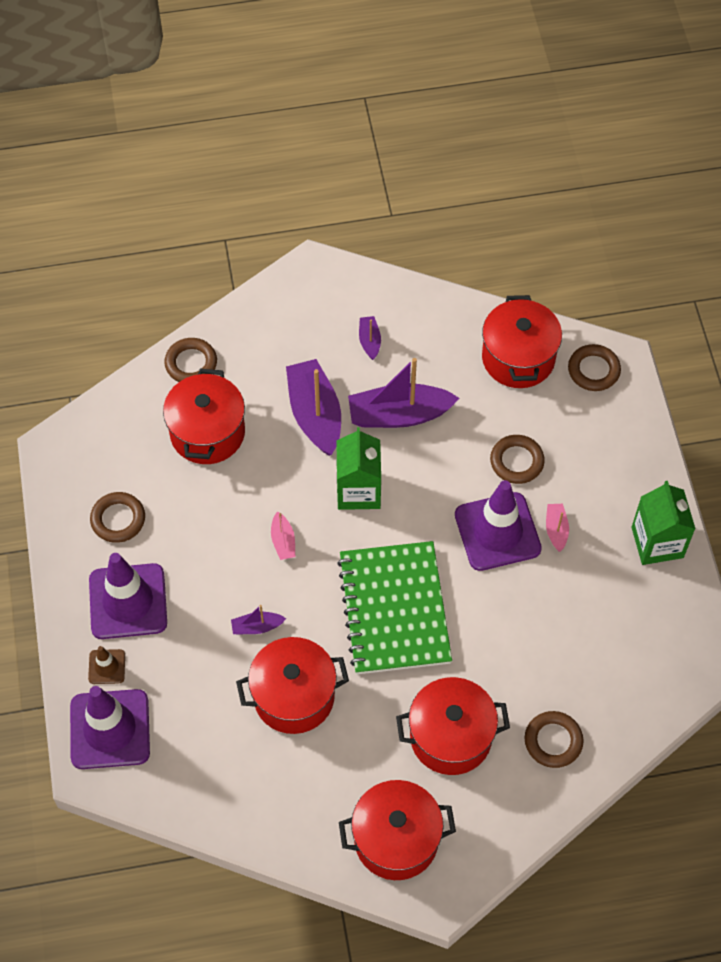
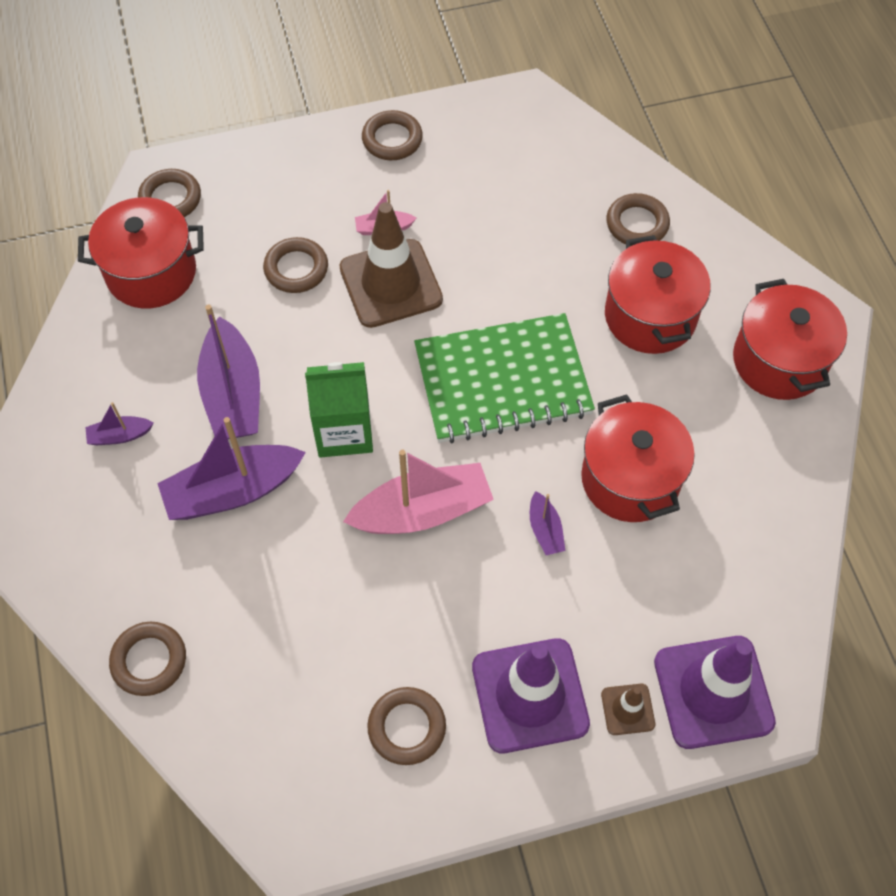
camera: 95 degrees left, 0 degrees up
red pot [163,369,245,464] -> none
pink boat [271,511,295,560] -> pink boat [343,450,494,534], size x2.13
purple traffic cone [455,480,542,571] -> brown traffic cone [339,202,443,328]
green carton [632,481,696,565] -> brown ring [362,110,423,160]

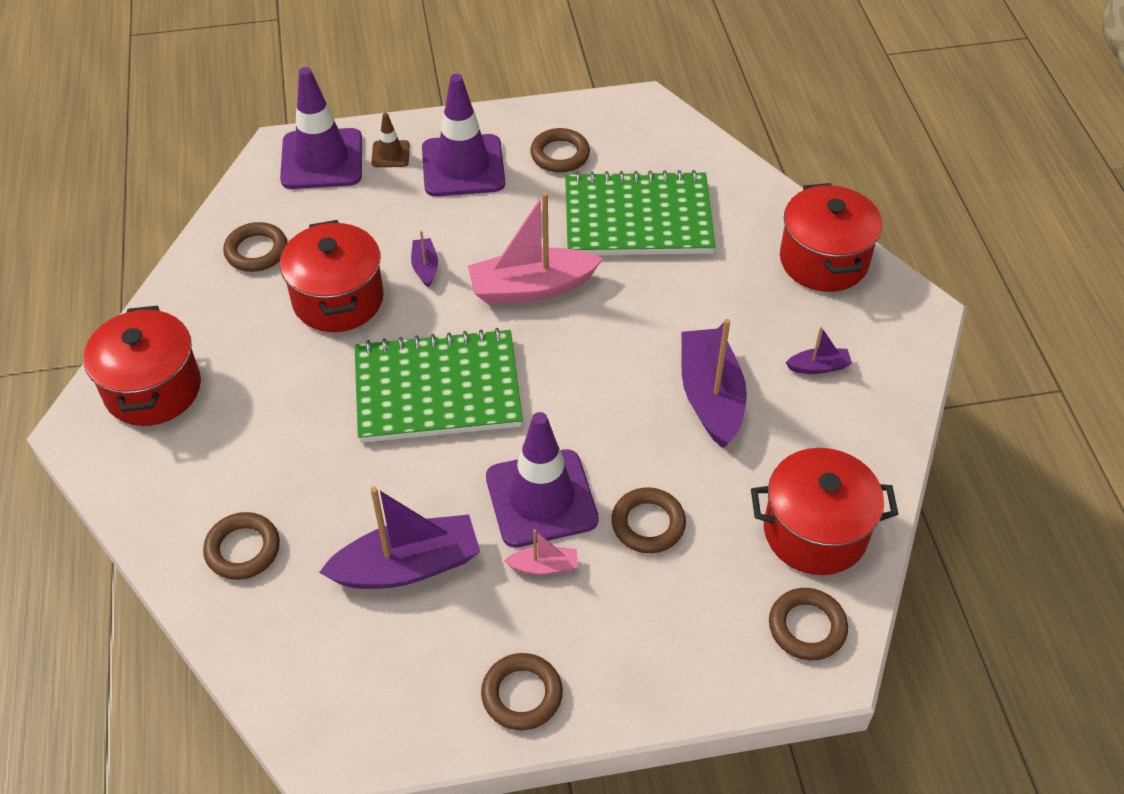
camera: 175 degrees left, 10 degrees down
brown ring [109,622,186,696] -> brown ring moved to [223,222,287,272]
purple boat [157,417,306,520] -> purple boat moved to [319,487,480,589]
green carton [305,362,373,458] -> none
brown traffic cone [339,202,443,328] -> purple traffic cone [486,412,599,548]
red pot [605,235,711,354] -> red pot moved to [780,183,882,292]
none -> green notebook [565,170,715,255]

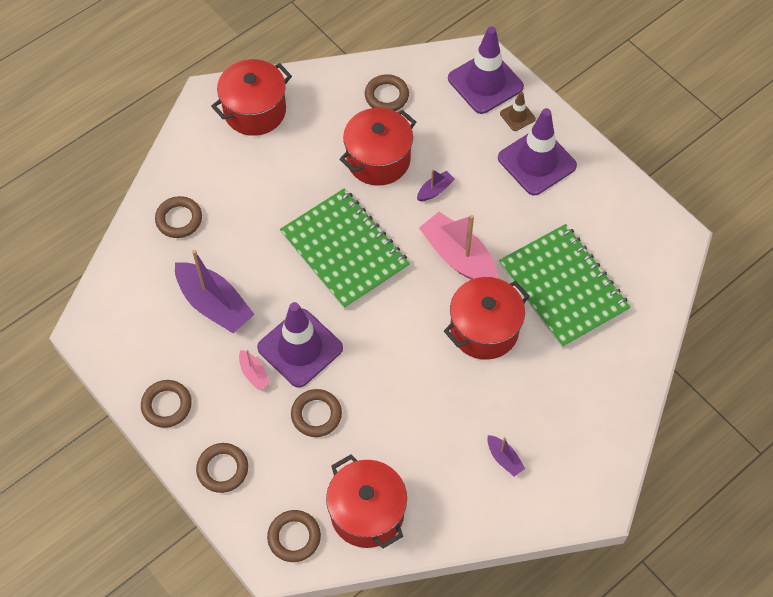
camera: 60 degrees right, 10 degrees up
brown ring [530,128,590,173] -> brown ring moved to [196,443,248,493]
purple boat [681,319,747,448] -> none
red pot [780,183,882,292] -> red pot moved to [444,277,530,360]

